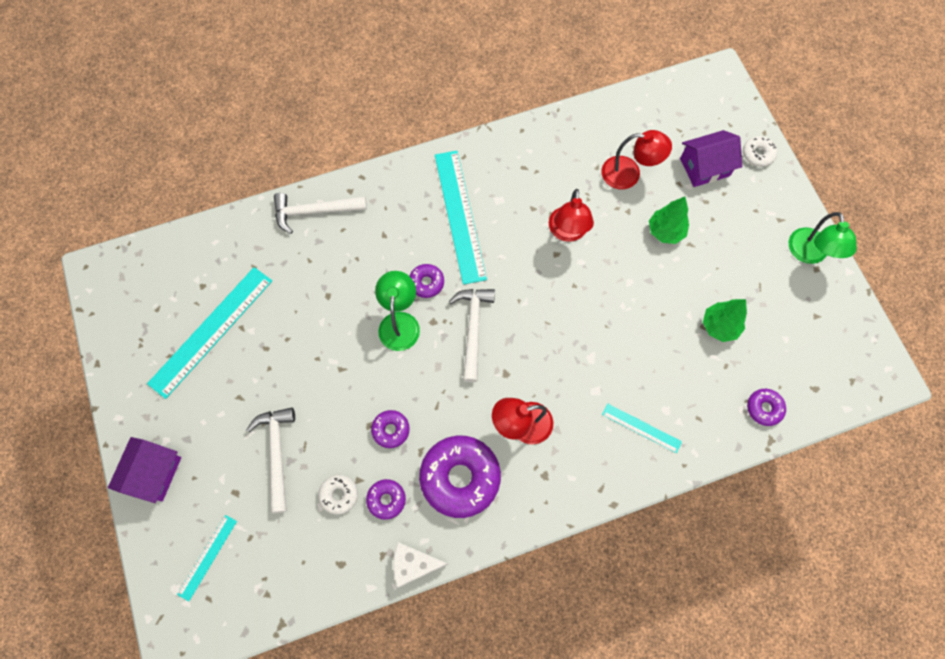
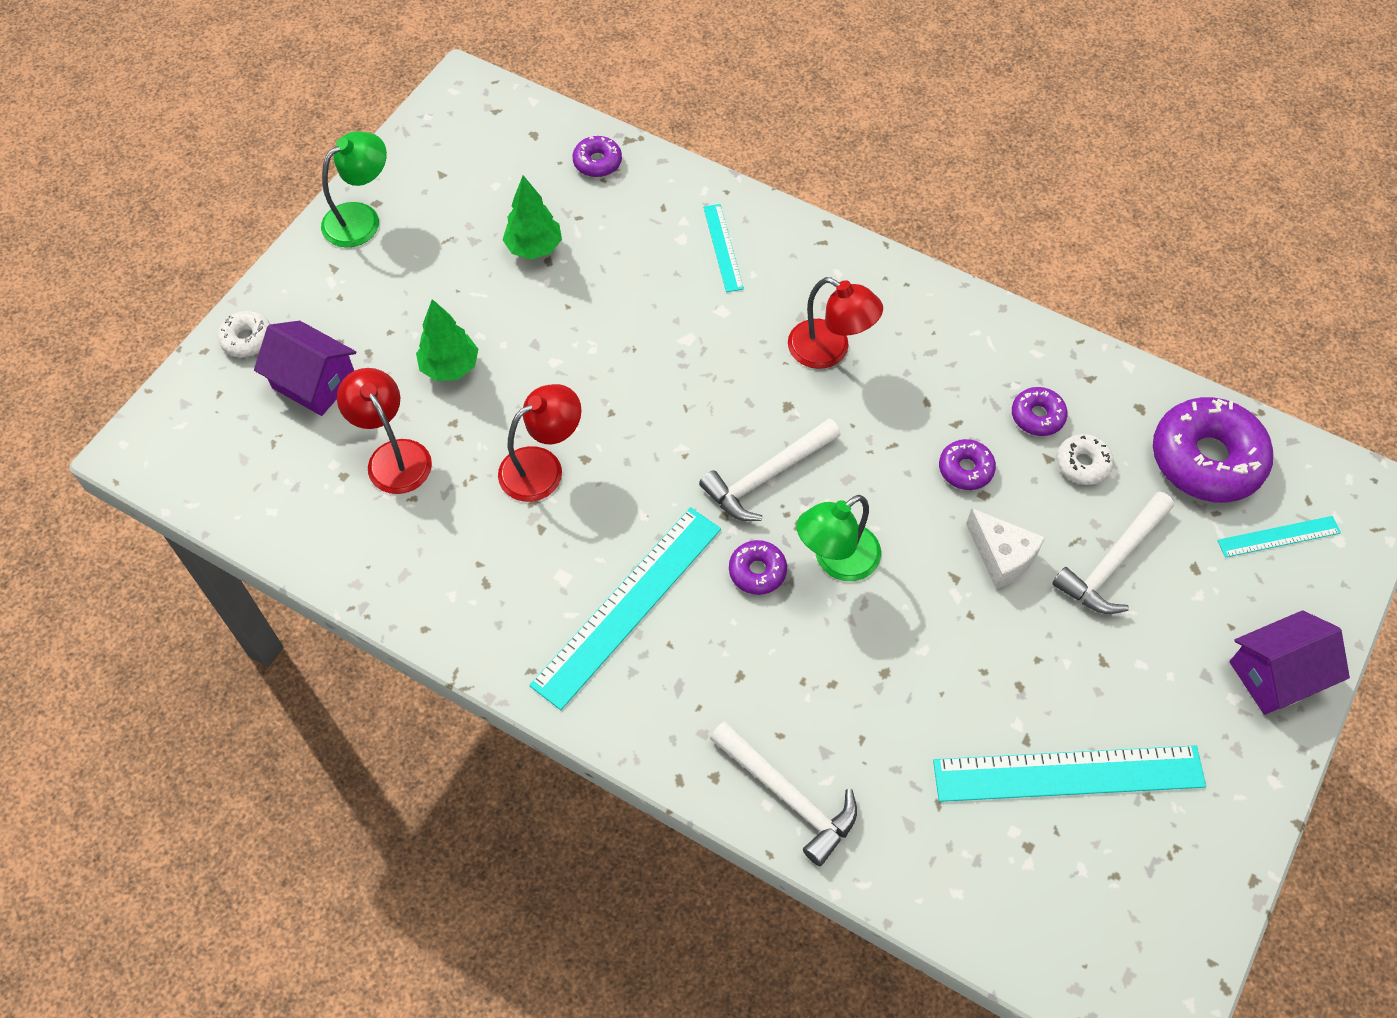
camera: 130 degrees left, 10 degrees down
white cheese [393,542,448,588] -> white cheese moved to [966,508,1045,589]
purple donut [419,435,501,518] -> purple donut moved to [1153,397,1273,502]

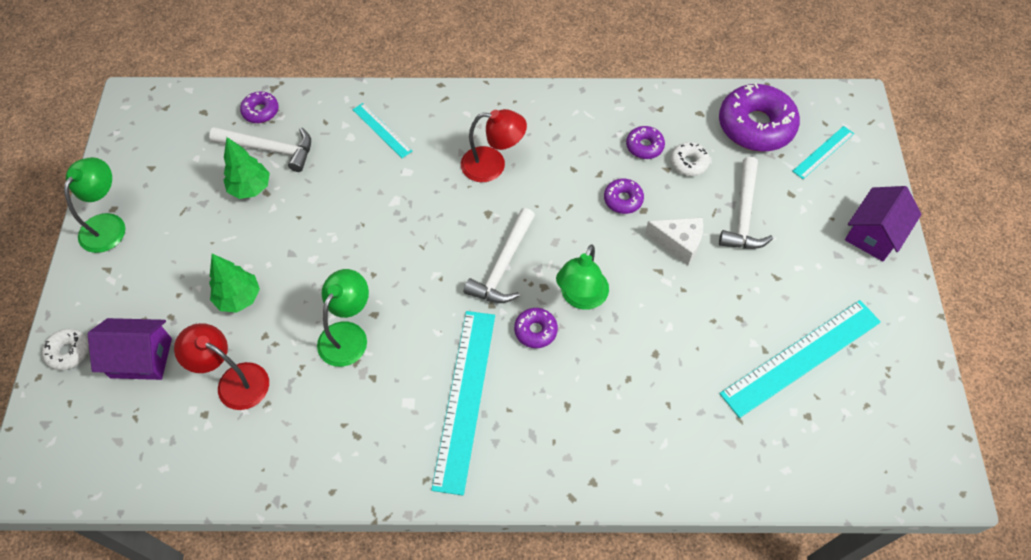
camera: 30 degrees left, 0 degrees up
red lamp [498,384,581,502] -> green lamp [317,269,369,367]
white hammer [710,721,857,866] -> white hammer moved to [209,127,311,172]

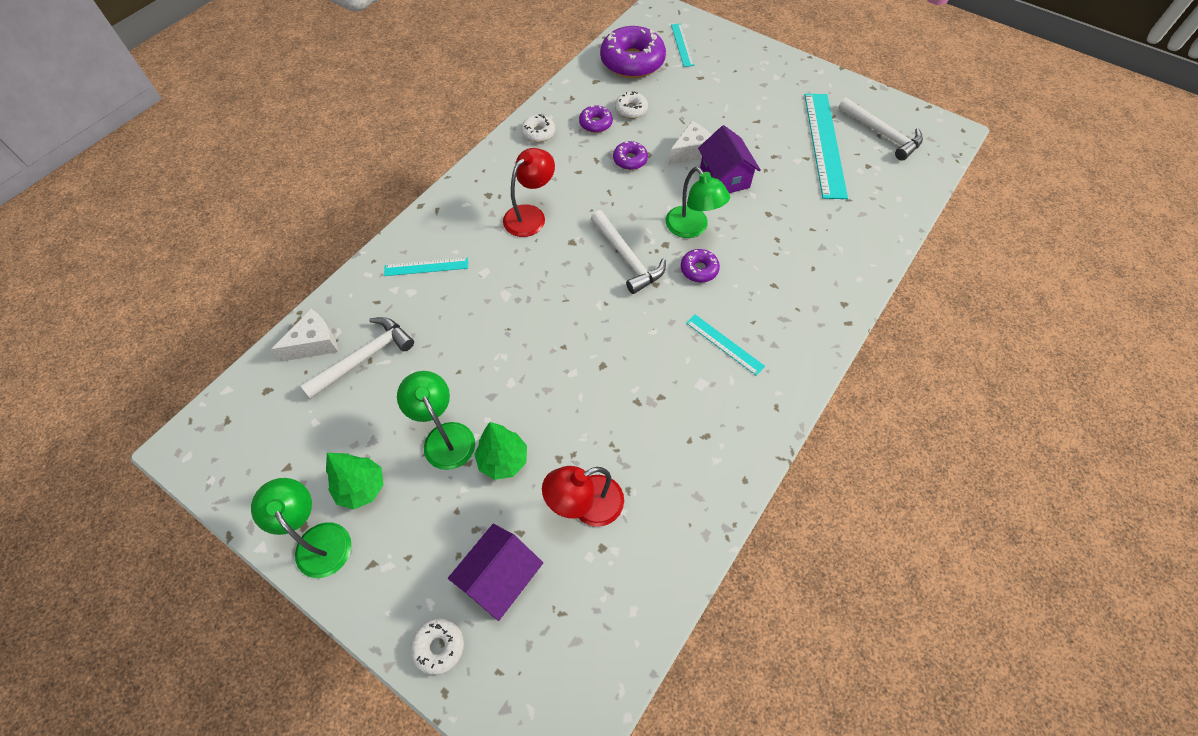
camera: 55 degrees left, 0 degrees up
green tree [224,137,270,199] -> green tree moved to [326,453,384,509]
purple donut [240,91,279,123] -> white cheese [271,309,338,362]
green lamp [317,269,369,367] -> green lamp moved to [397,371,475,470]
turquoise ruler [431,311,495,495] -> turquoise ruler [686,314,765,376], size x0.50
white hammer [719,157,773,249] -> white hammer moved to [838,97,923,161]
purple house [845,186,922,261] -> purple house moved to [698,125,761,193]
none -> white donut [521,114,555,142]

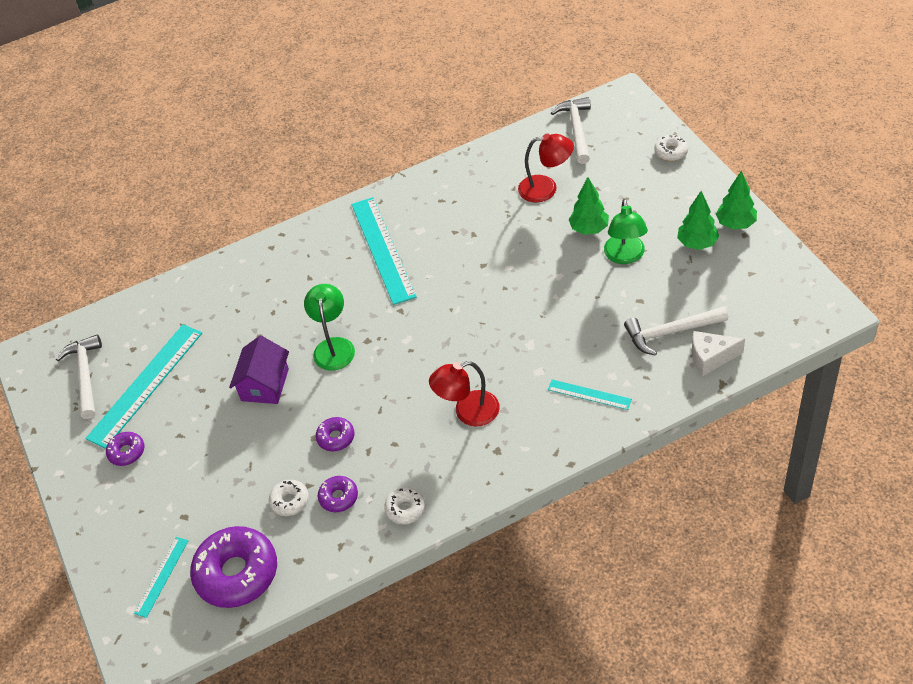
camera: 145 degrees left, 10 degrees down
green lamp [251,478,351,578] -> green tree [716,170,757,230]
purple house [448,524,543,621] -> none
white hammer [591,210,666,294] -> white hammer moved to [551,97,591,164]
white cheese [669,121,711,165] -> none
purple donut [681,249,720,282] -> purple donut moved to [106,432,145,466]
turquoise ruler [686,314,765,376] -> turquoise ruler [351,197,417,305], size x1.98

